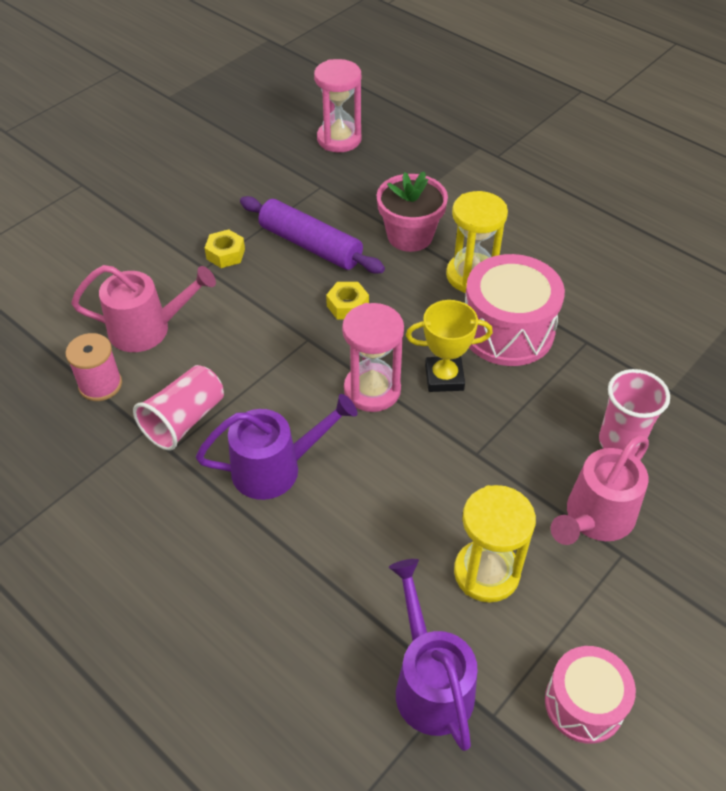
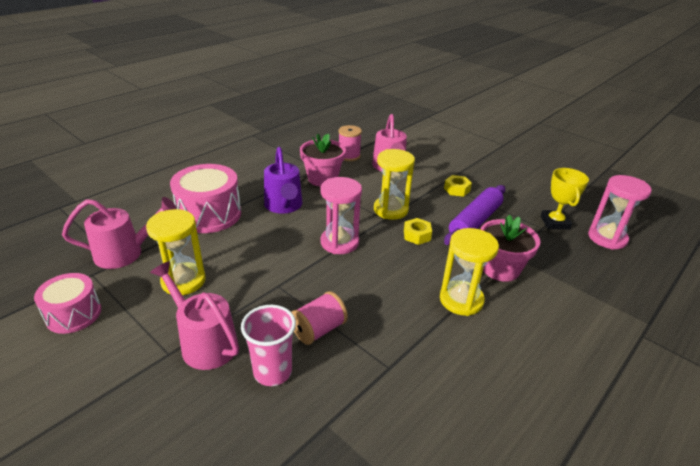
camera: 90 degrees right, 15 degrees down
pink cup [133,365,224,451] -> pink flower pot [300,133,346,187]
purple watering can [389,559,477,751] -> pink watering can [62,197,177,269]
yellow trophy [406,300,493,392] -> yellow trophy moved to [541,168,589,230]
pink drum [465,254,565,366] -> pink drum moved to [170,164,241,233]
none -> pink spool [292,291,348,345]
none -> yellow hourglass [374,149,415,220]

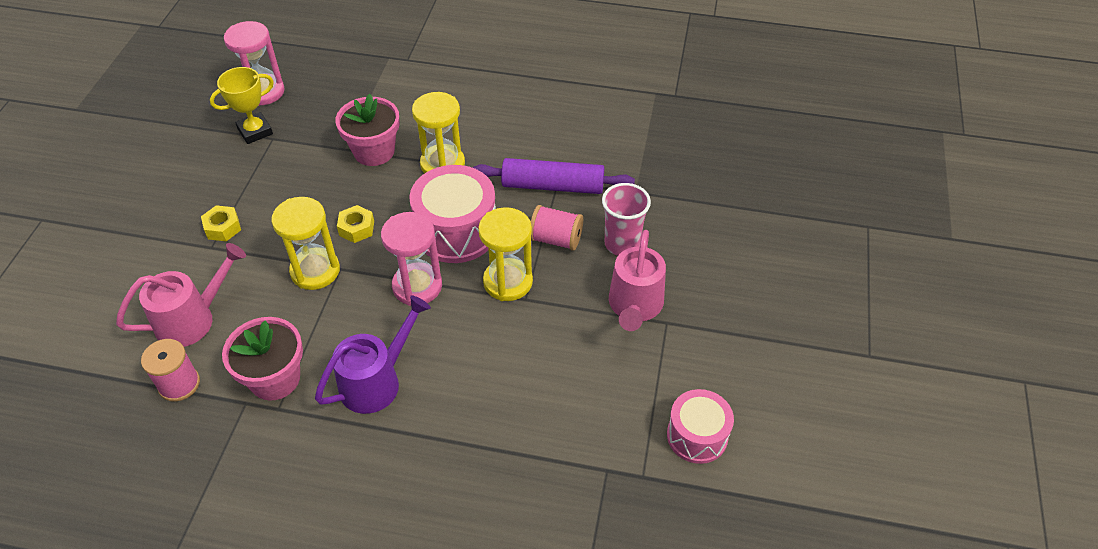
camera: 120 degrees left, 15 degrees up
pink watering can [62,197,177,269] -> none
yellow hourglass [146,209,206,295] -> yellow hourglass moved to [478,207,533,301]
pink drum [170,164,241,233] -> pink drum moved to [409,165,496,263]
purple rolling pin [444,185,506,245] -> purple rolling pin moved to [472,158,635,194]

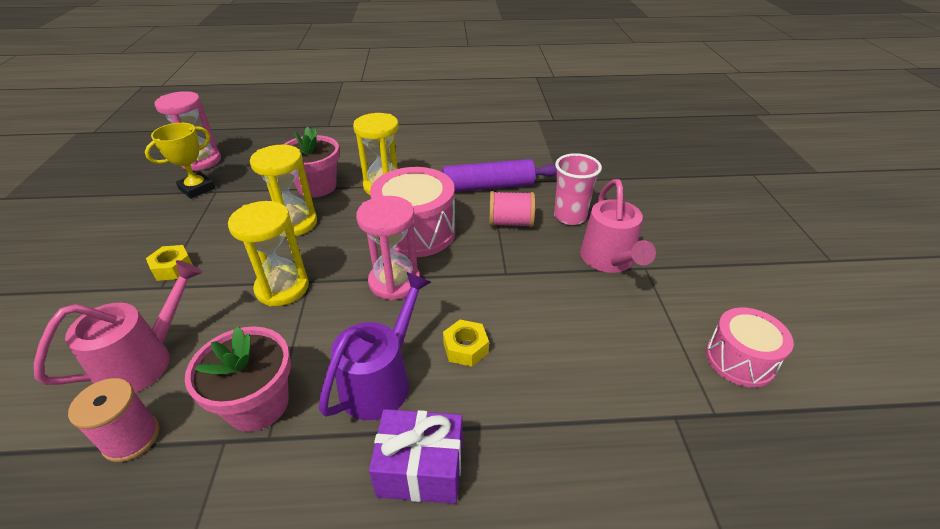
camera: 15 degrees left, 10 degrees down
yellow nut [337,205,374,243] -> yellow nut moved to [443,320,489,367]
yellow hourglass [478,207,533,301] -> yellow hourglass moved to [250,145,317,237]
none -> purple gift [369,409,463,504]

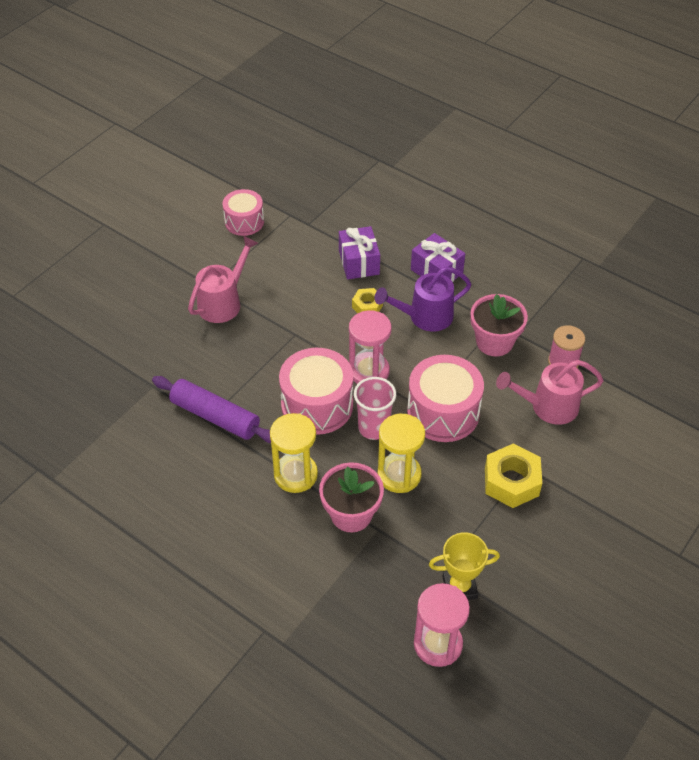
camera: 140 degrees left, 10 degrees up
yellow nut [146,245,193,281] -> yellow nut [485,444,542,508], size x1.73
yellow hourglass [228,201,309,306] -> pink drum [407,355,484,442]
pink spool [489,191,535,227] -> none
pink cup [554,153,602,225] -> pink cup moved to [354,377,396,440]
none -> purple gift [339,226,380,279]

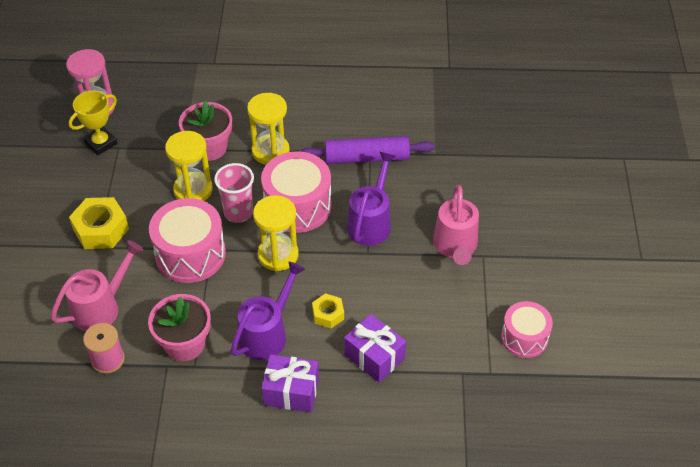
camera: 145 degrees right, 0 degrees up
pink hourglass [349,310,392,384] -> yellow hourglass [253,195,299,271]
none -> purple watering can [347,152,396,246]

